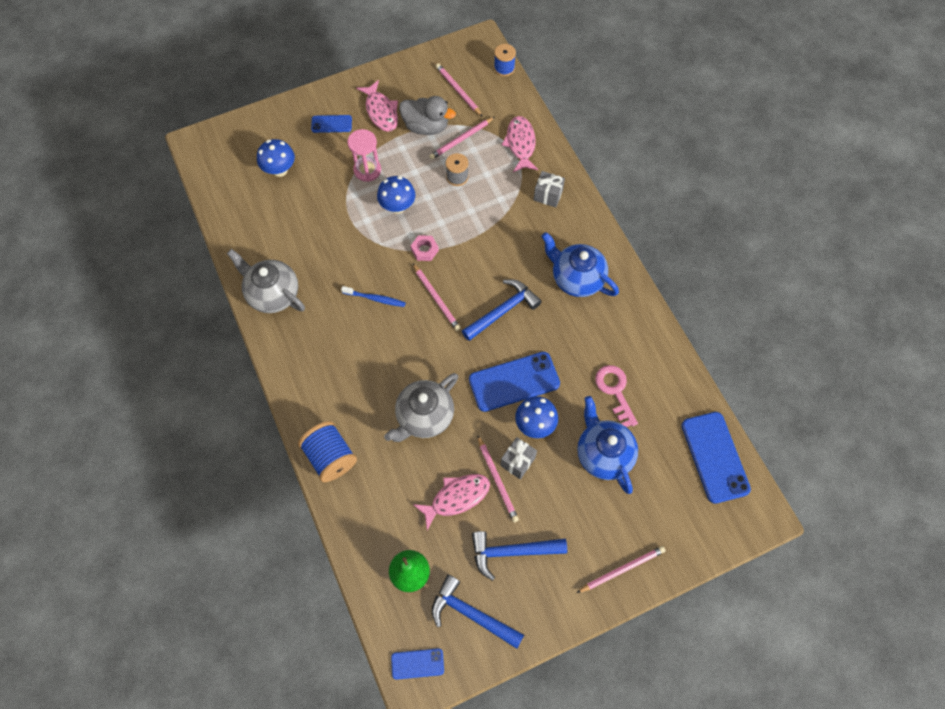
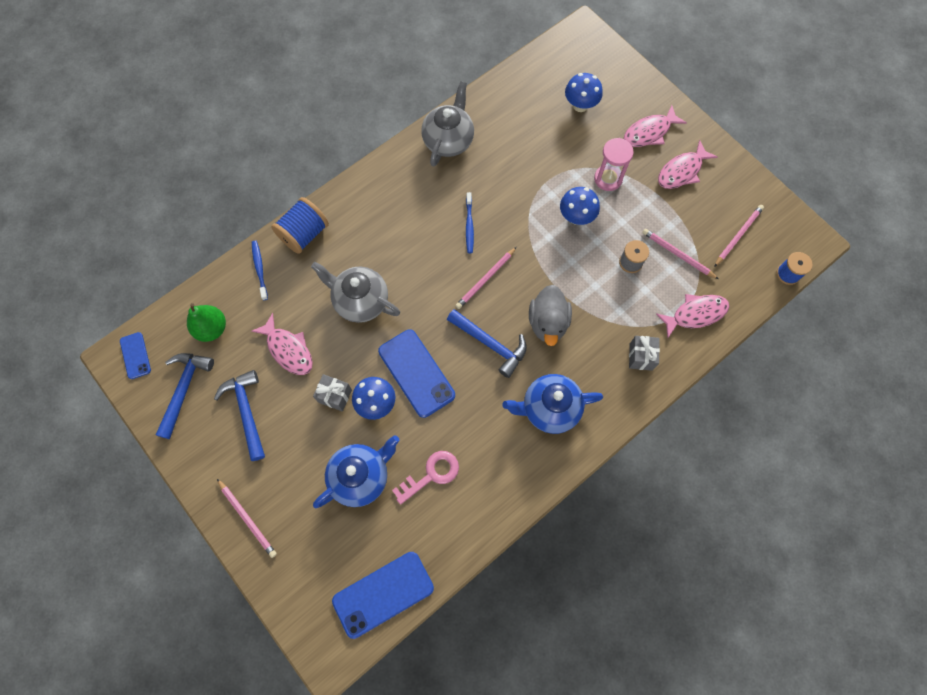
camera: 75 degrees right, 5 degrees up
blue phone [311,115,352,133] -> pink fish [624,105,687,147]
grey duck [399,96,456,135] -> grey duck moved to [529,285,572,346]
pink nut [411,235,439,261] -> none
pink pencil [477,435,519,522] -> none
blue teapot [541,232,619,297] -> blue teapot turned 120 degrees counterclockwise [502,374,603,434]
none -> blue toothbrush [252,241,268,300]

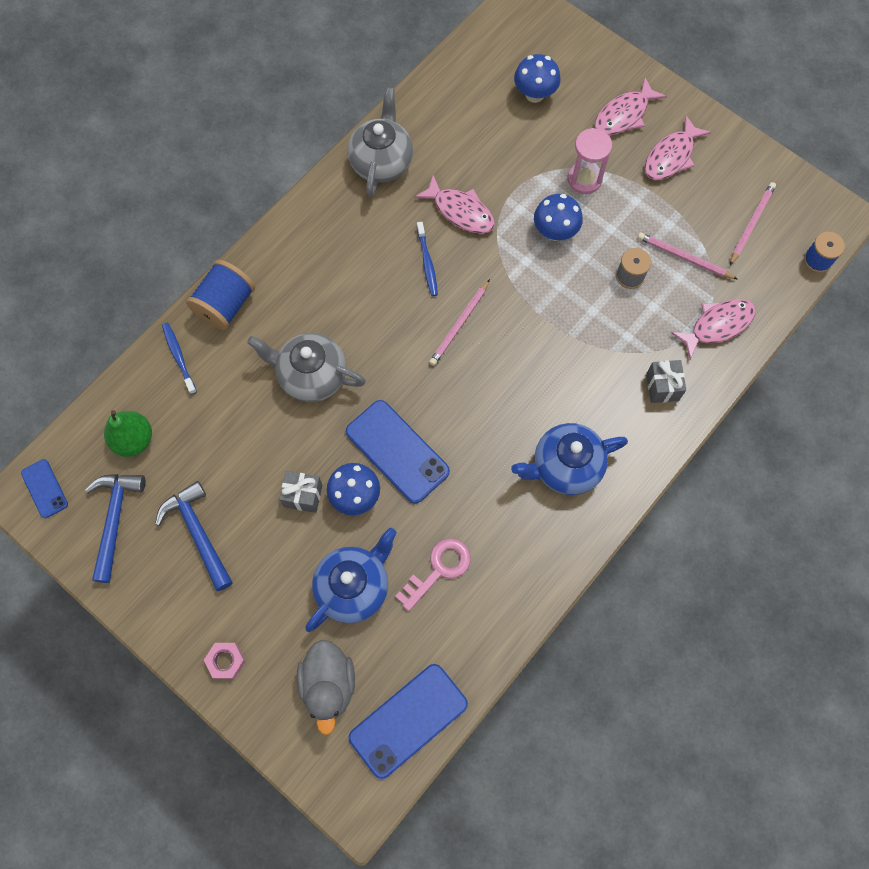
camera: 10 degrees left, 0 degrees up
pink pencil [217,479,277,558] -> pink nut [204,643,246,679]
pink fish [251,313,313,375] -> pink fish moved to [414,175,495,234]
blue hammer [447,309,527,378] -> none
grey duck [529,285,572,346] -> grey duck moved to [297,640,355,735]

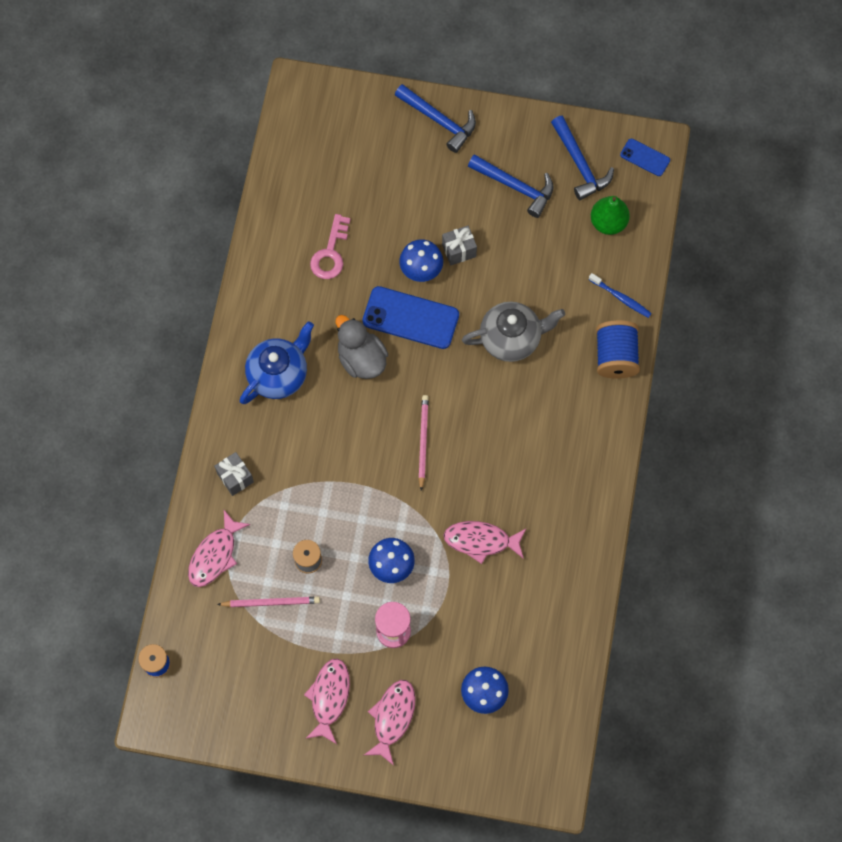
camera: 150 degrees right, 0 degrees up
pink nut [204,643,246,679] -> blue hammer [395,84,476,153]
grey duck [297,640,355,735] -> grey duck moved to [336,315,388,379]
blue teapot [305,528,397,632] -> none
grey teapot [347,87,413,197] -> none
blue phone [349,664,468,779] -> none
blue toothbrush [417,222,438,296] -> none
pink pencil [730,182,776,265] -> none

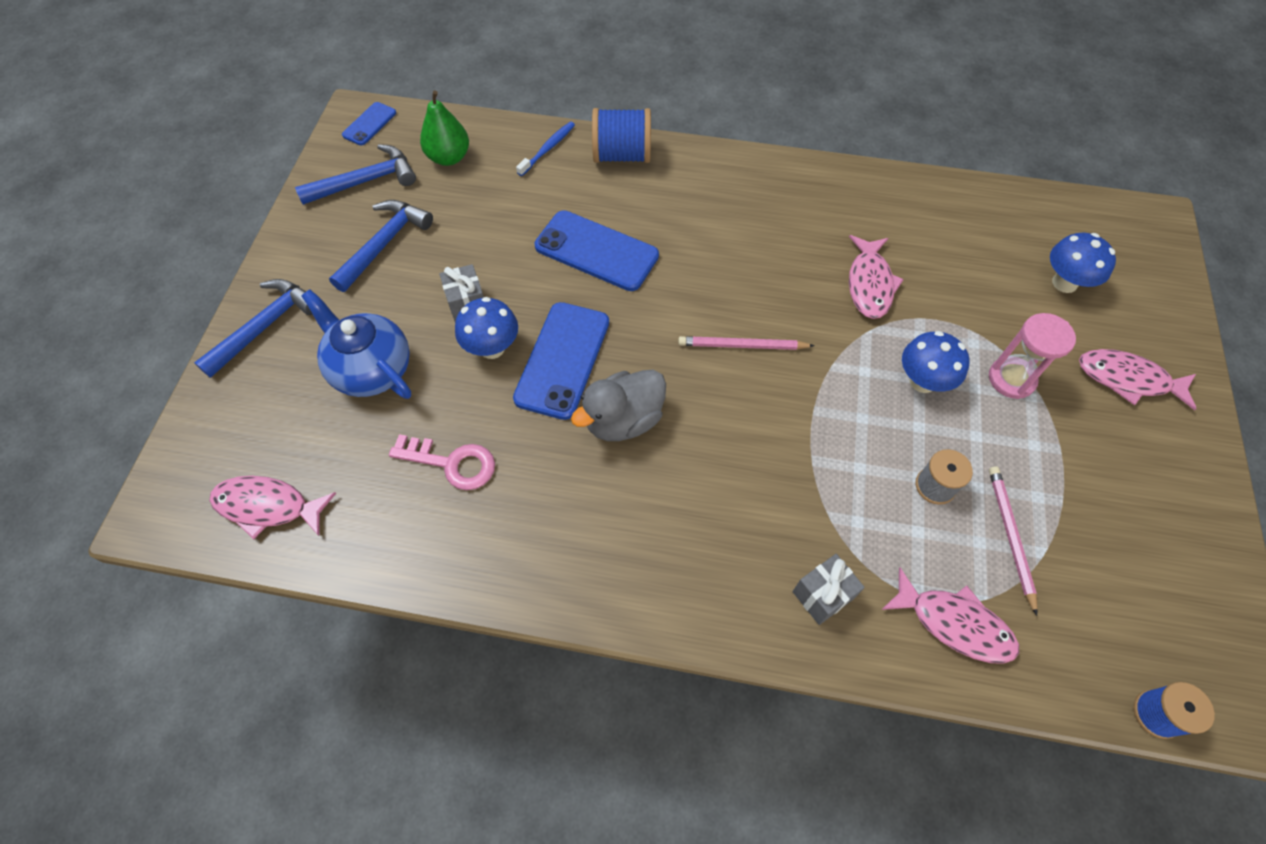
camera: 90 degrees left, 10 degrees down
blue teapot [239,321,314,404] -> blue teapot moved to [301,289,411,399]
pink fish [304,658,350,744] -> pink fish moved to [209,476,336,539]
grey teapot [462,302,565,362] -> blue phone [535,210,659,291]

